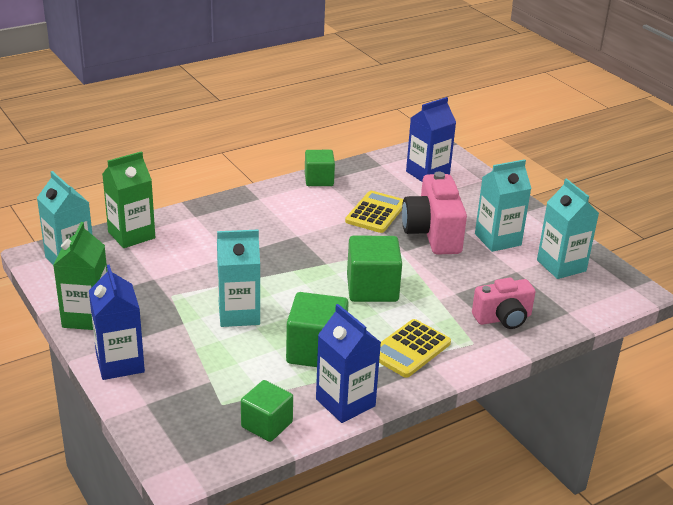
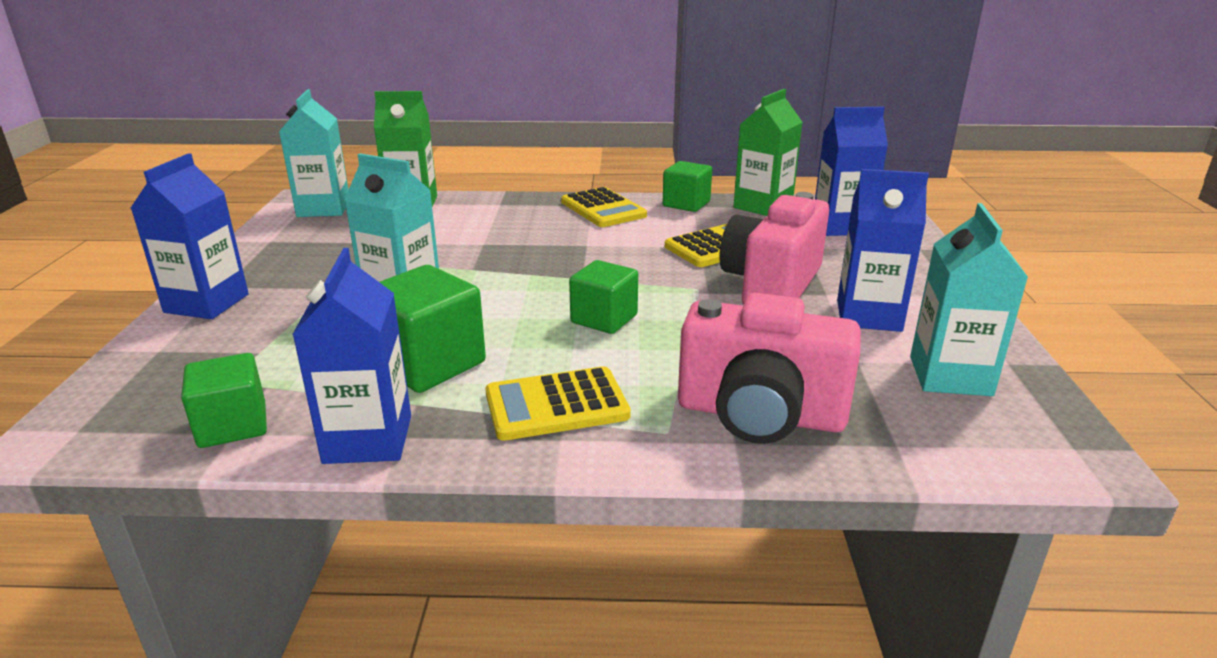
camera: 35 degrees right, 5 degrees down
green carton [53,222,107,330] -> green carton moved to [733,89,802,216]
green cube [347,235,402,302] -> green cube [569,260,638,334], size x0.66
pink camera [472,278,535,329] -> pink camera [678,293,861,444], size x1.53
turquoise carton [475,159,532,252] -> blue carton [837,169,929,332]
none -> yellow calculator [561,187,647,227]

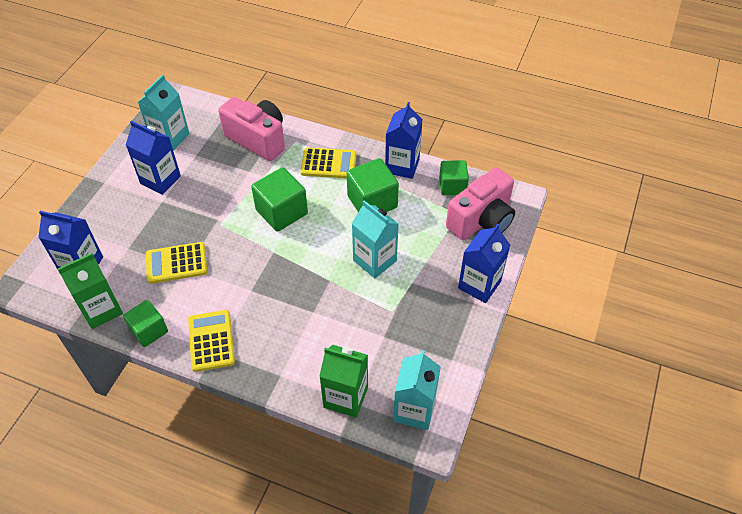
camera: 160 degrees left, 25 degrees up
green cube [569,260,638,334] -> green cube [251,167,308,232], size x1.51
pink camera [720,192,829,304] -> pink camera moved to [446,167,515,240]

